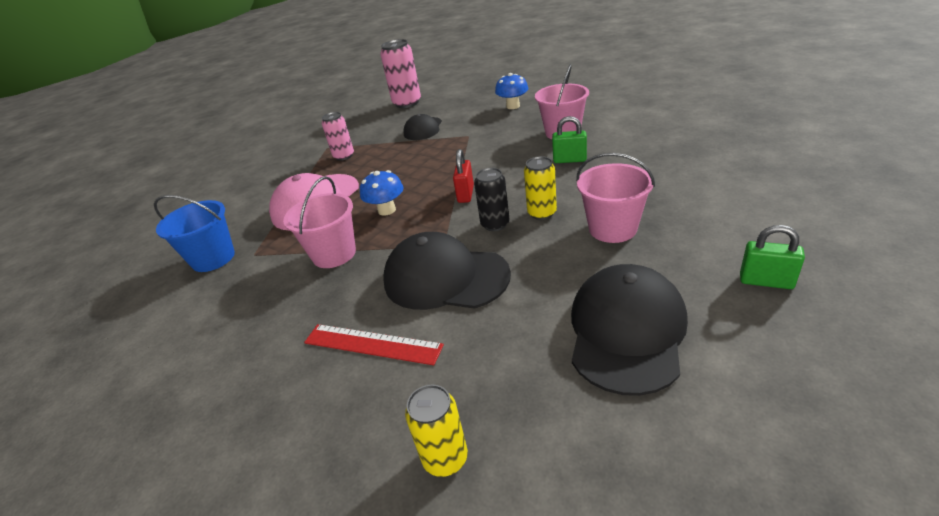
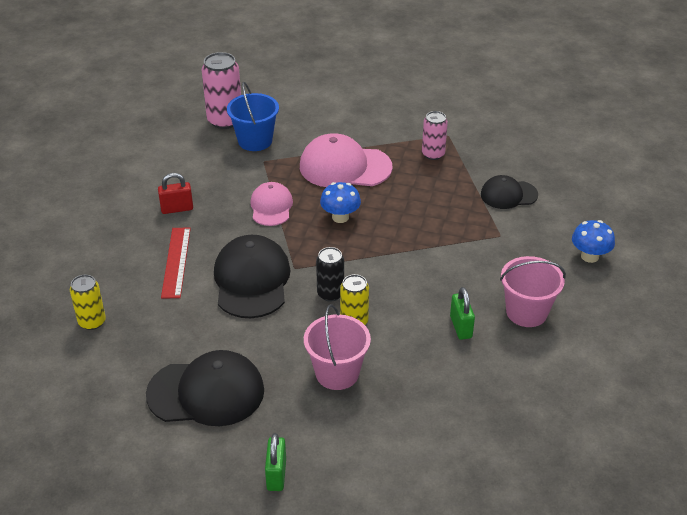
camera: 65 degrees right, 5 degrees up
pink bucket [283,176,356,268] -> pink cap [250,182,293,226]
pink can [380,39,421,108] -> pink can moved to [202,52,241,129]
red padlock [453,149,474,203] -> red padlock moved to [158,173,193,214]

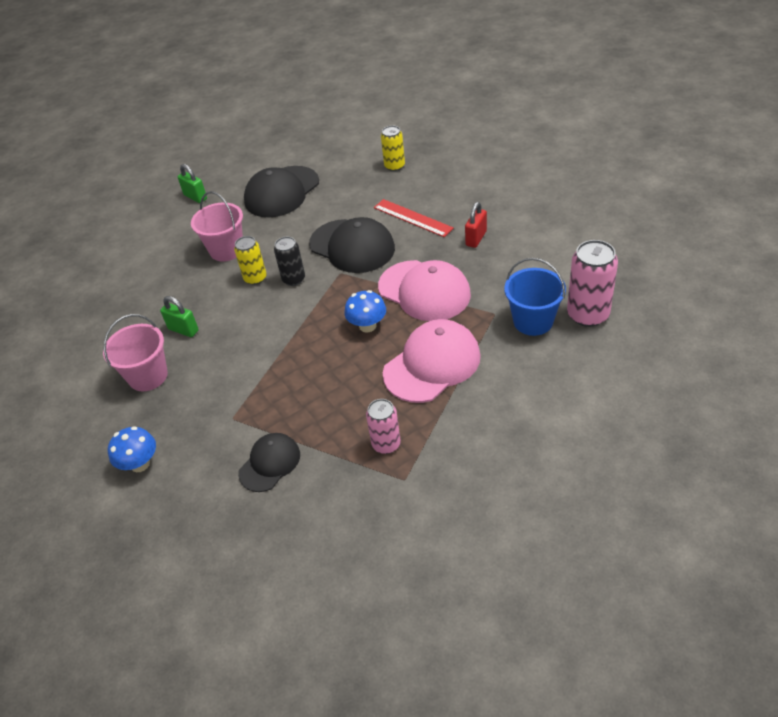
camera: 135 degrees right, 5 degrees up
pink cap [250,182,293,226] -> pink cap [378,260,471,321], size x1.67

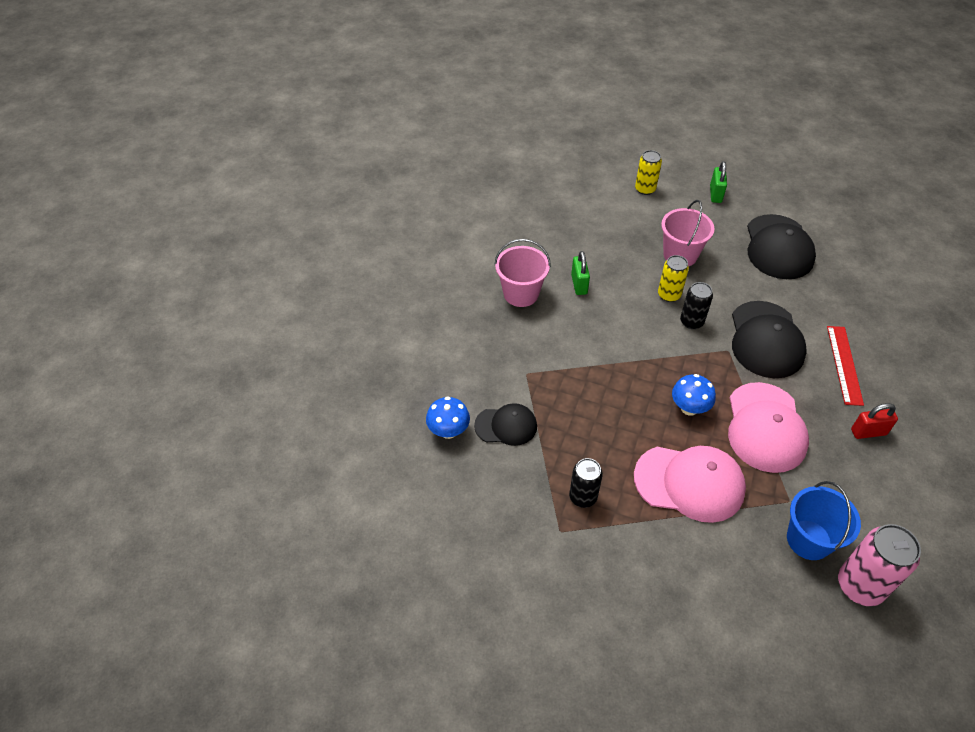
camera: 50 degrees right, 5 degrees up
blue mushroom [108,426,156,472] -> blue mushroom moved to [426,396,470,439]
black cap [244,166,319,217] -> black cap turned 90 degrees counterclockwise [747,214,816,279]
pink can [366,399,401,454] -> black can [569,458,603,508]
yellow can [381,125,405,171] -> yellow can moved to [635,150,662,195]

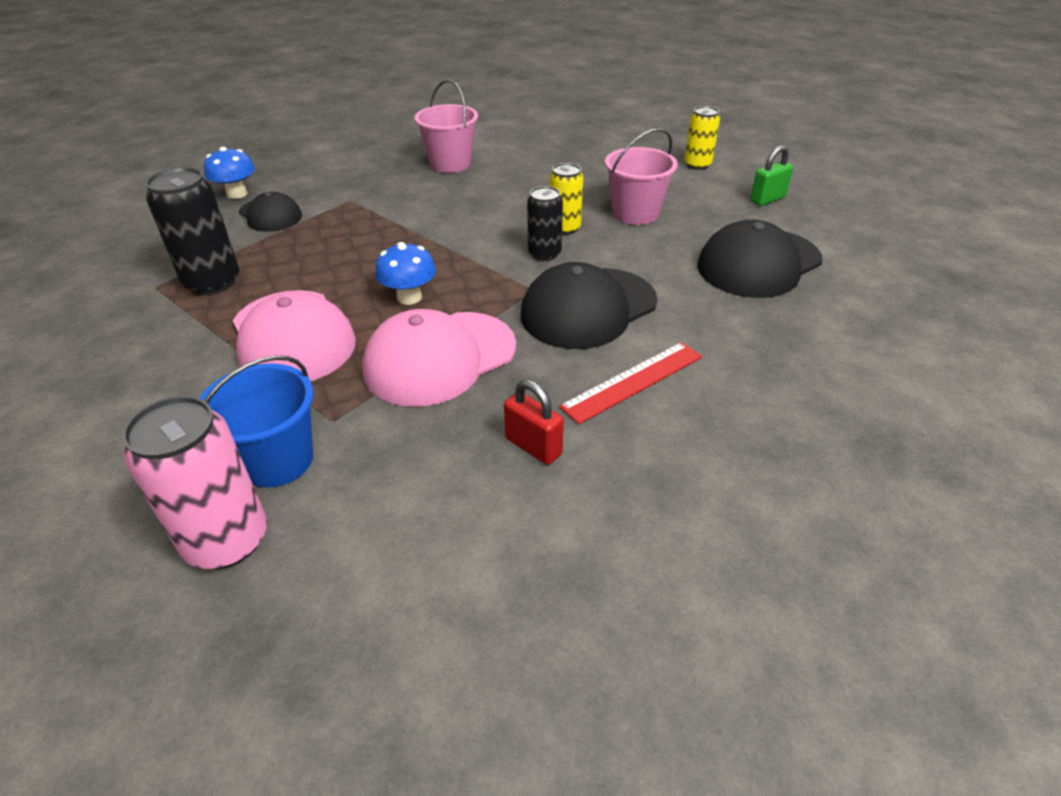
camera: 50 degrees right, 10 degrees down
black can [569,458,603,508] -> black can [146,167,239,295], size x1.60
green padlock [571,251,590,295] -> none

